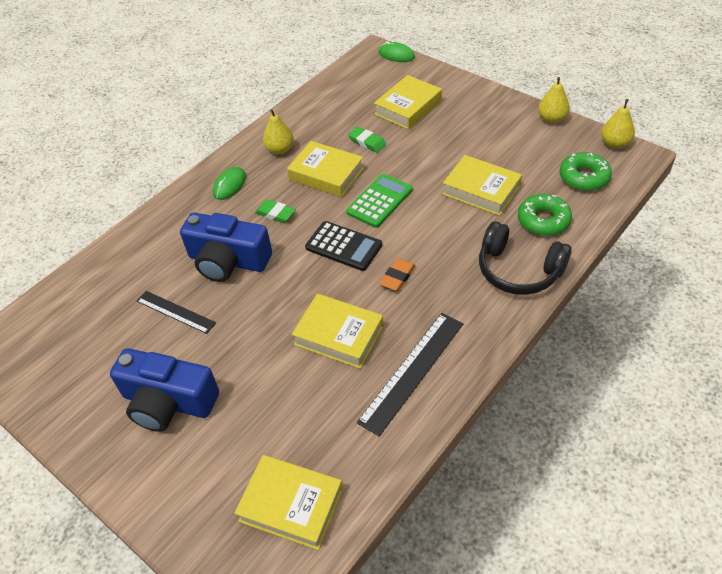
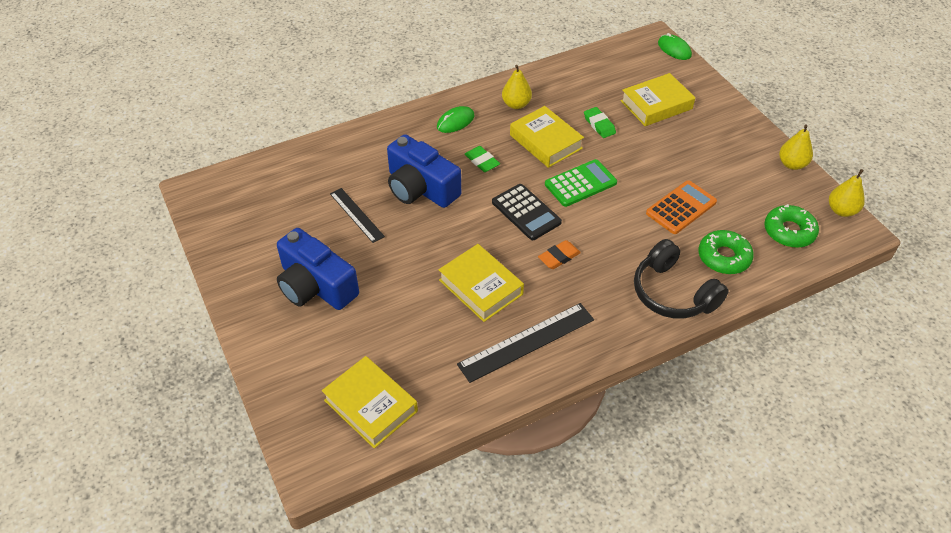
camera: 20 degrees right, 0 degrees up
yellow book [442,155,522,216] -> orange calculator [646,180,717,234]

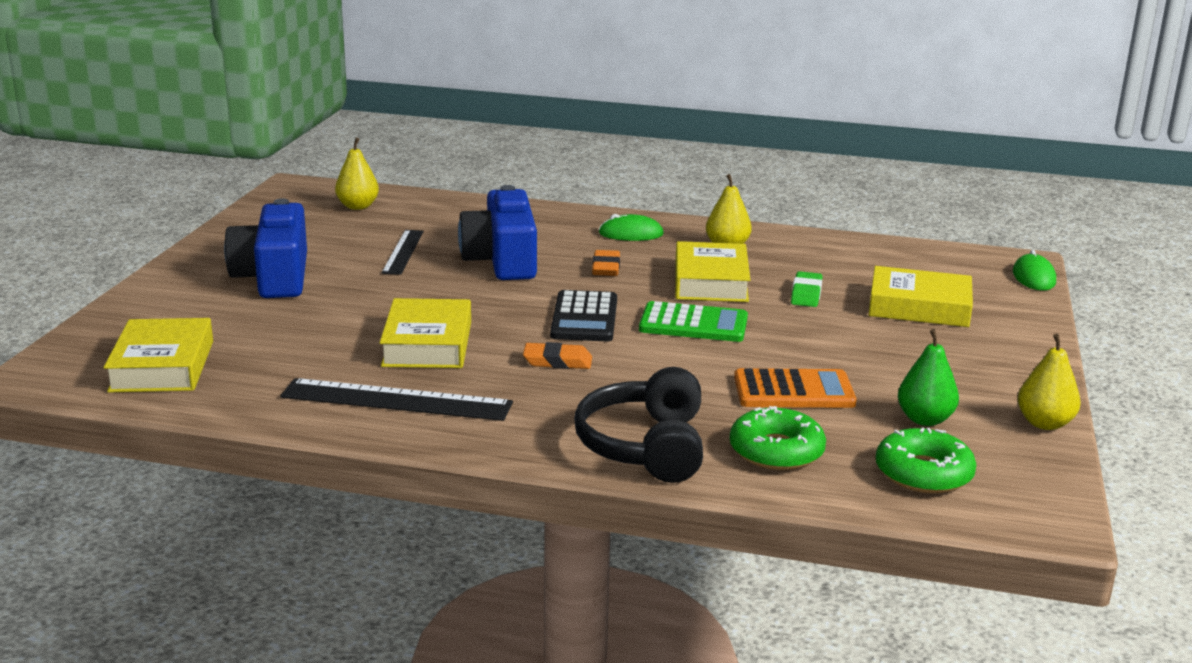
camera: 40 degrees right, 25 degrees down
green eraser [465,146,500,172] -> orange eraser [592,250,620,276]
yellow pear [829,169,865,217] -> yellow pear moved to [335,138,379,210]
none -> green pear [898,329,959,426]

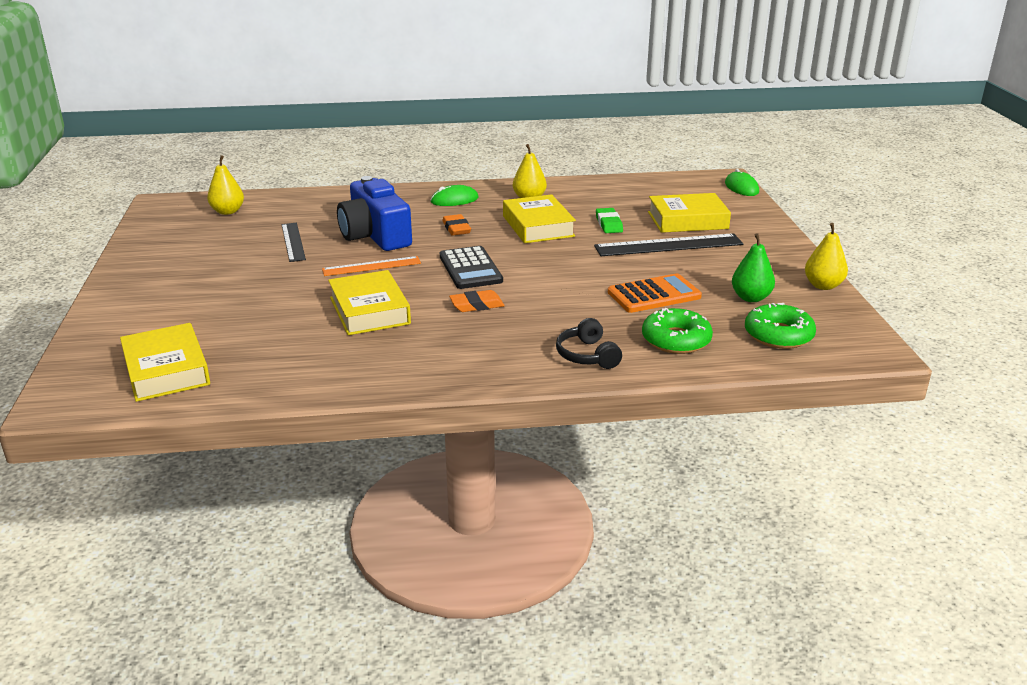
camera: 20 degrees left, 5 degrees up
blue camera [224,199,307,298] -> none
black ruler [280,378,513,421] -> black ruler moved to [594,233,743,256]
black headphones [574,367,703,483] -> black headphones [556,318,622,369], size x0.59
green calculator [639,301,748,342] -> none
none -> orange ruler [322,256,421,276]

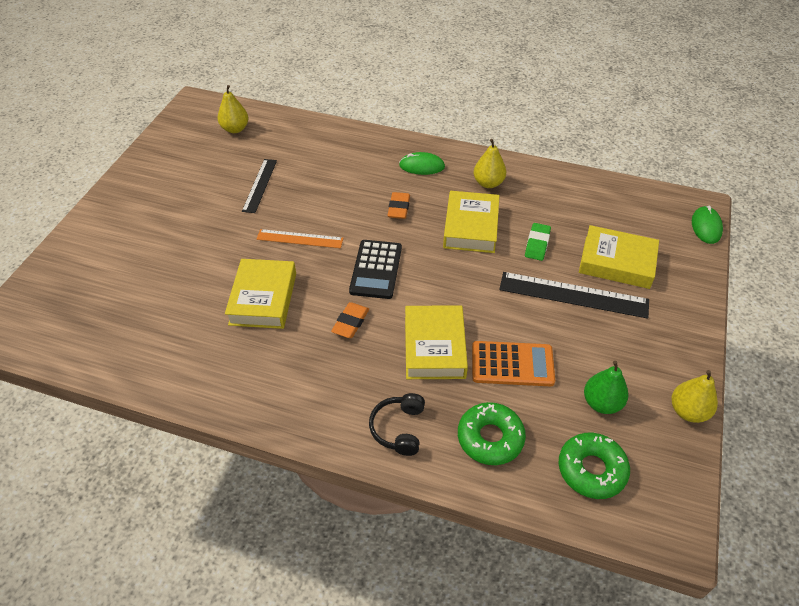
camera: 25 degrees right, 20 degrees up
yellow book [120,323,210,402] -> yellow book moved to [405,305,468,379]
blue camera [337,176,412,251] -> none
orange eraser [449,290,505,312] -> orange eraser turned 75 degrees counterclockwise [331,302,369,338]

